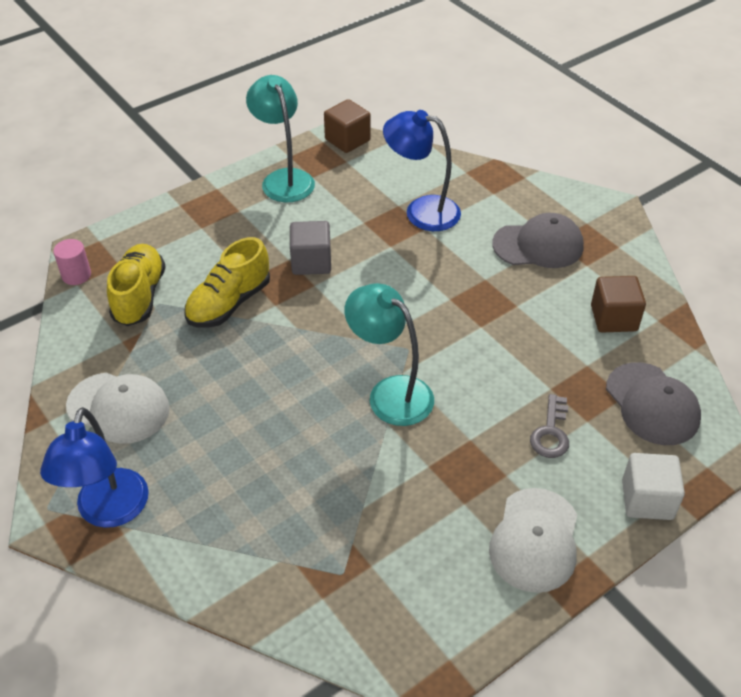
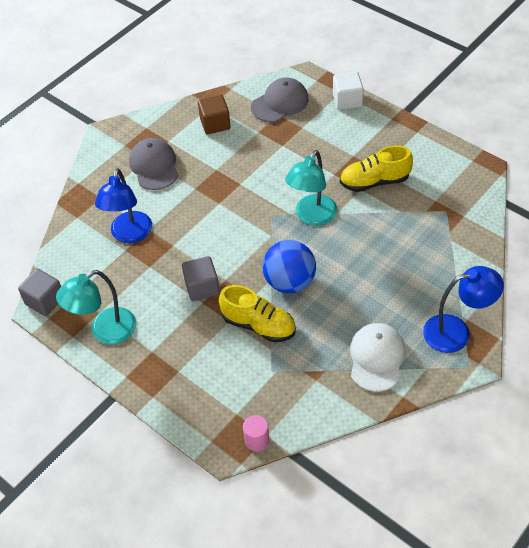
camera: 100 degrees left, 5 degrees up
yellow shoe [107,244,166,326] -> yellow shoe moved to [340,145,413,192]
brown cube [324,99,371,153] -> grey cube [18,269,61,316]
white cap [489,488,577,593] -> none
grey key [530,394,569,458] -> none
none -> blue ball [262,240,316,293]

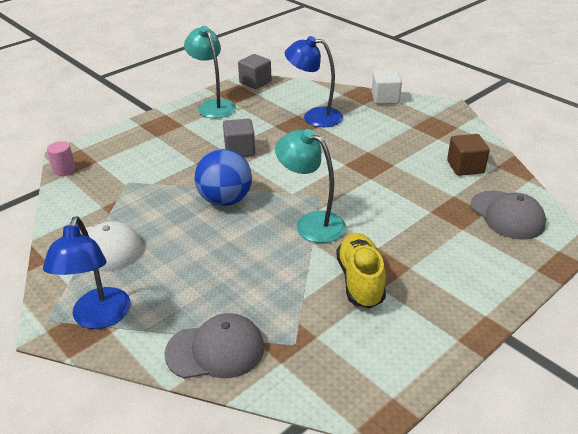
camera: 95 degrees right, 15 degrees down
grey cap [129,138,178,190] -> grey cap moved to [164,313,264,379]
yellow shoe [219,285,296,342] -> none
white cube [333,72,363,110] -> white cube moved to [372,70,402,104]

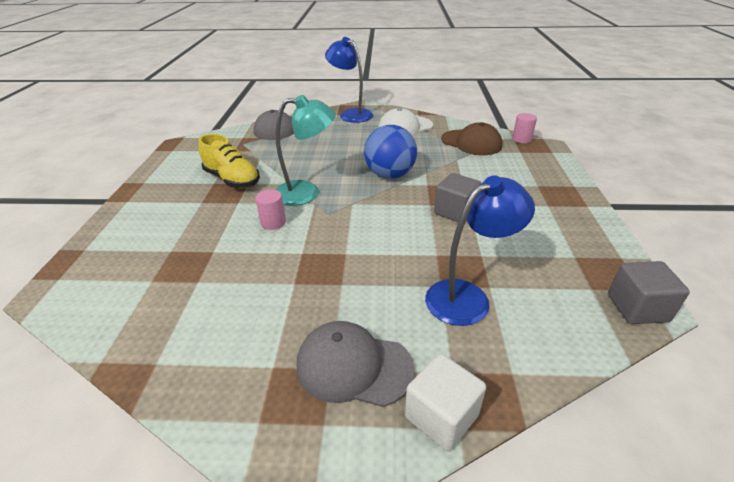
camera: 135 degrees right, 0 degrees up
turquoise lamp [184,26,236,118] -> none
brown cube [447,134,490,176] -> none
grey cap [470,190,546,240] -> grey cap moved to [297,321,414,407]
none -> pink cylinder [255,189,286,230]
none -> brown cap [441,122,502,155]

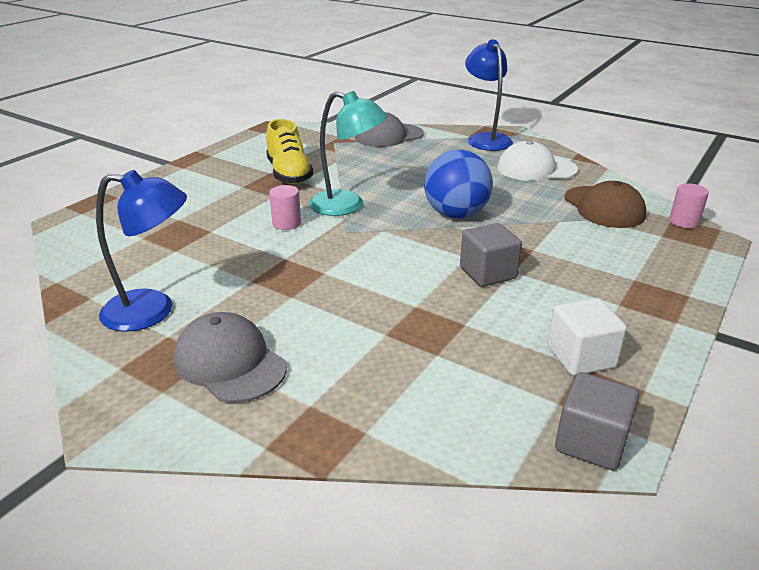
camera: 30 degrees right, 5 degrees down
white cube [405,354,486,451] -> white cube moved to [547,298,627,376]
blue lamp [425,175,535,326] -> blue lamp moved to [96,170,187,332]

